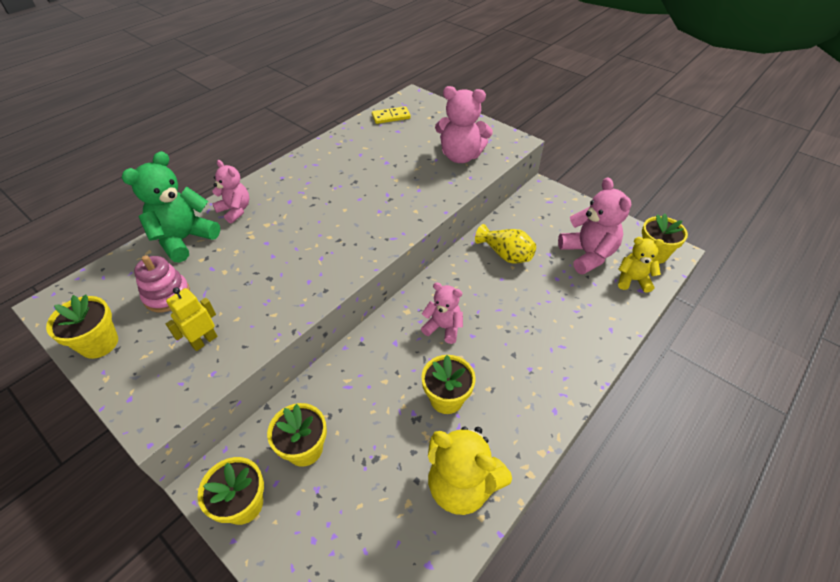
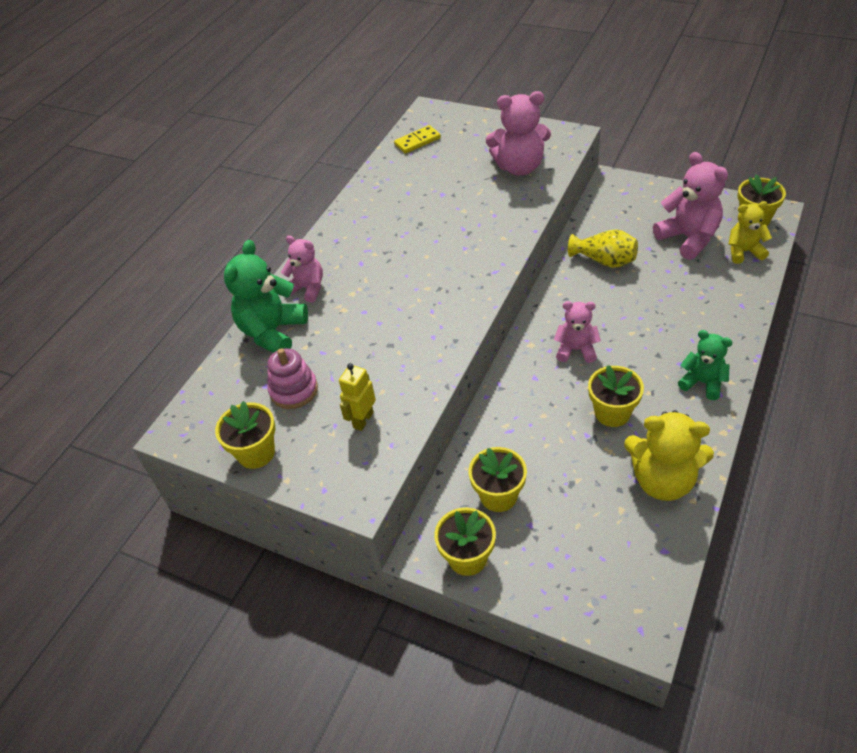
camera: 10 degrees left, 0 degrees up
none -> green teddy bear [678,330,733,400]

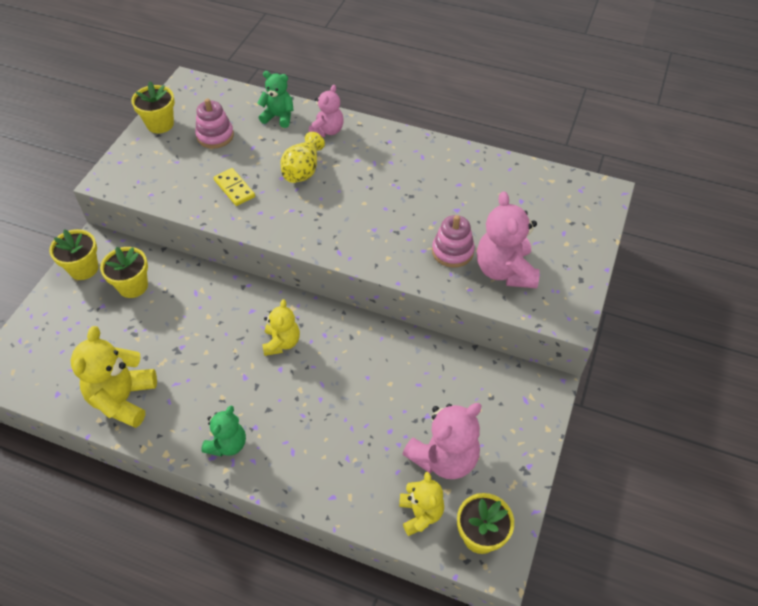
camera: 80 degrees right, 5 degrees up
green teddy bear [224,240,308,353] -> green teddy bear [257,71,294,128], size x0.62
yellow robot [339,363,376,431] -> none
yellow domino [394,125,441,154] -> yellow domino moved to [213,168,255,206]
pink teddy bear [554,301,601,363] -> yellow teddy bear [262,299,300,356]
yellow vase [568,229,638,268] -> yellow vase moved to [281,132,325,183]
yellow flower pot [588,365,644,427] -> none
none -> pink stacking toy [432,215,475,268]

